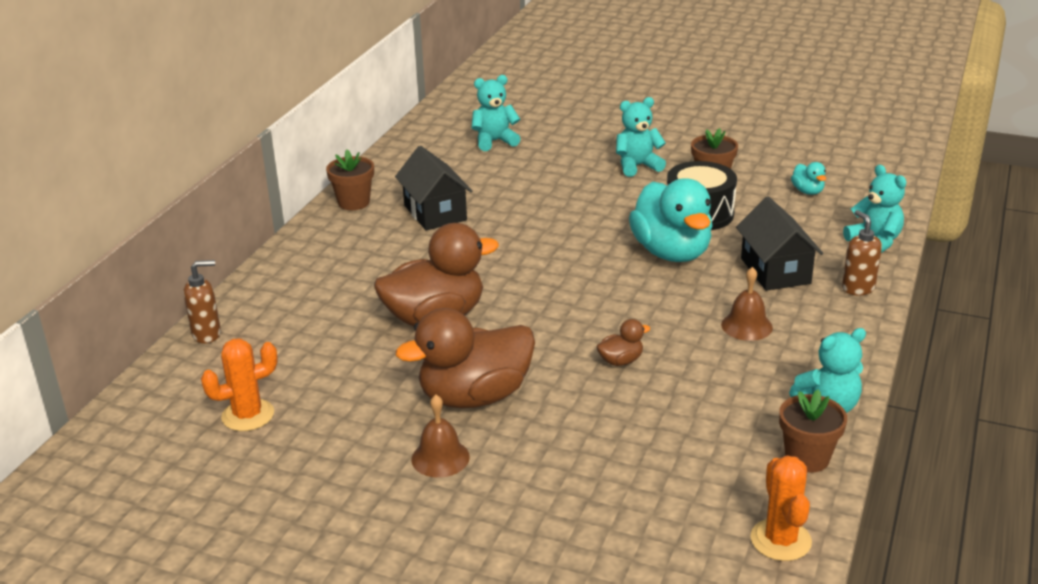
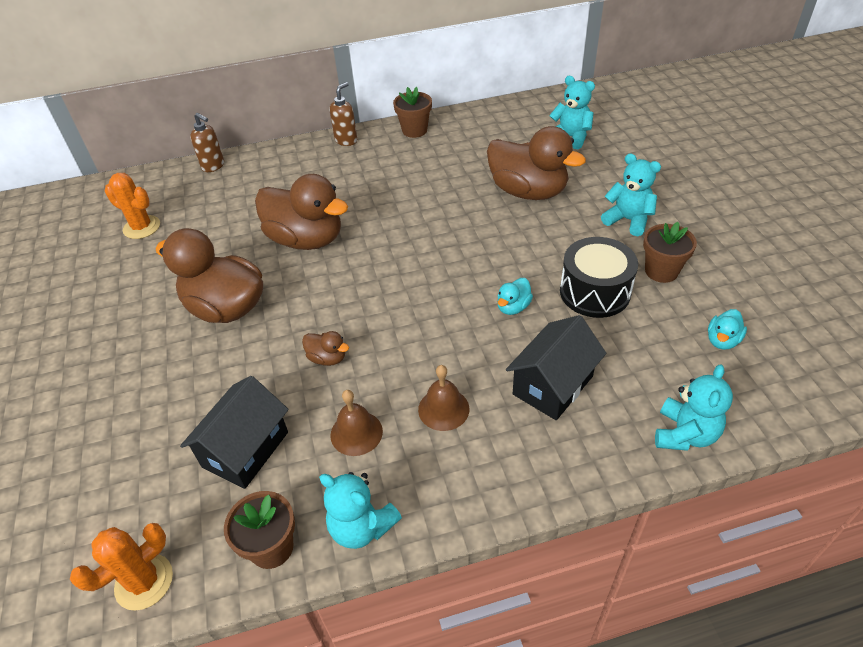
camera: 55 degrees right, 15 degrees up
black house [395,146,472,231] -> black house moved to [180,376,289,489]
brown bell [411,395,470,478] -> brown bell moved to [331,390,383,456]
turquoise duck [629,178,713,262] -> turquoise duck [497,278,533,315], size x0.43
brown soap dispenser [842,210,882,295] -> brown soap dispenser moved to [330,82,357,146]
none -> brown duck [487,126,586,200]

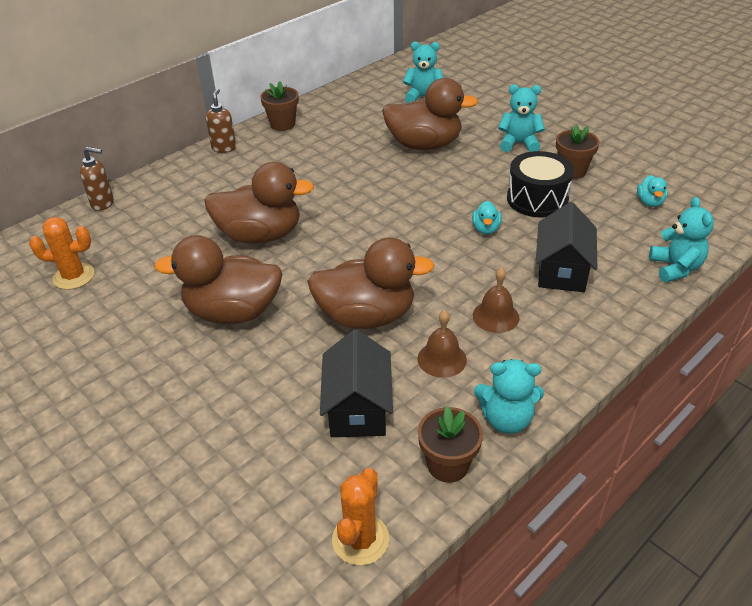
camera: 30 degrees left, 5 degrees down
brown duck [302,331,349,366] -> brown duck [307,237,435,329], size x2.34

